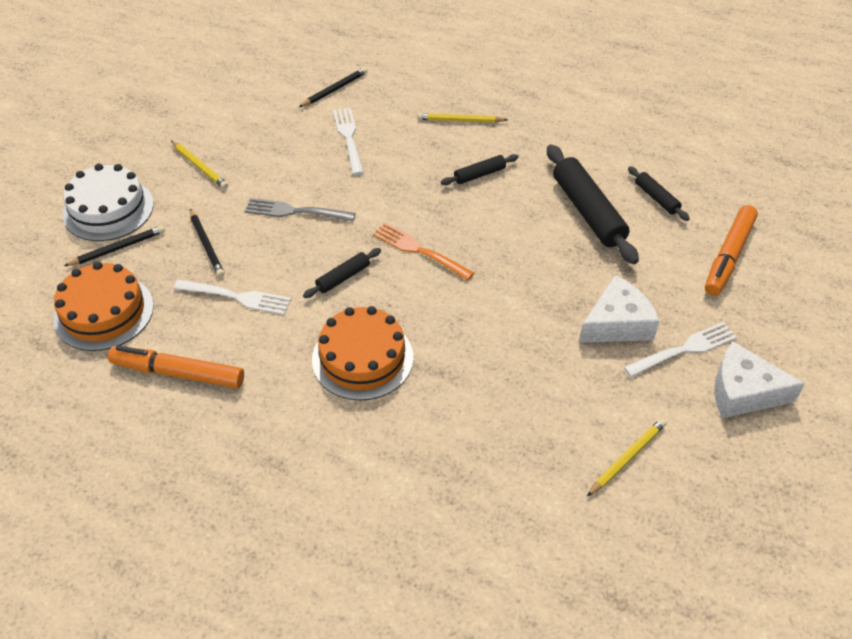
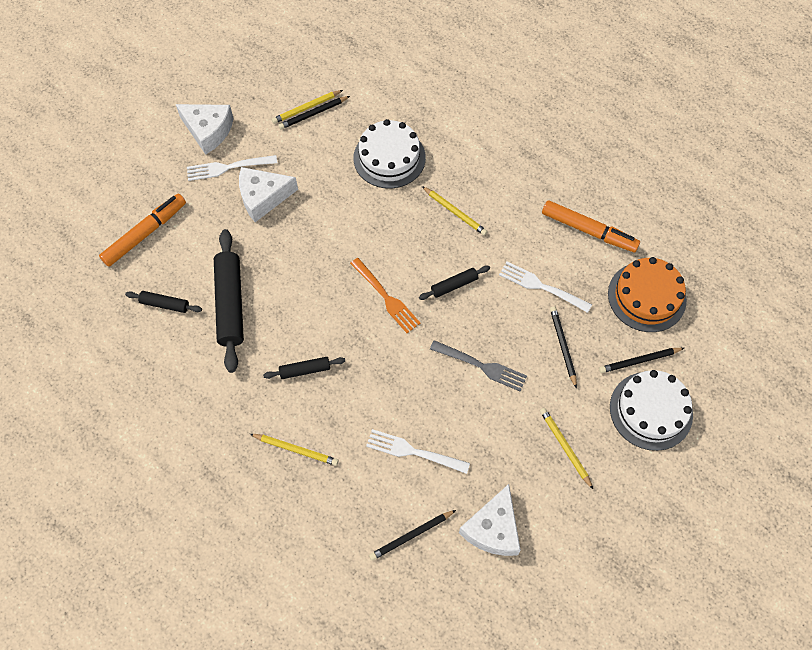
camera: 165 degrees left, 15 degrees up
orange cake [312,306,414,401] -> yellow pencil [422,186,488,236]
white fork [333,108,364,175] -> white fork turned 105 degrees clockwise [366,429,470,474]
black rolling pin [628,166,690,221] -> black rolling pin turned 60 degrees counterclockwise [125,291,202,313]
none -> black pencil [278,96,350,129]
none -> white cake [353,119,426,188]
none -> white cheese [459,484,521,556]

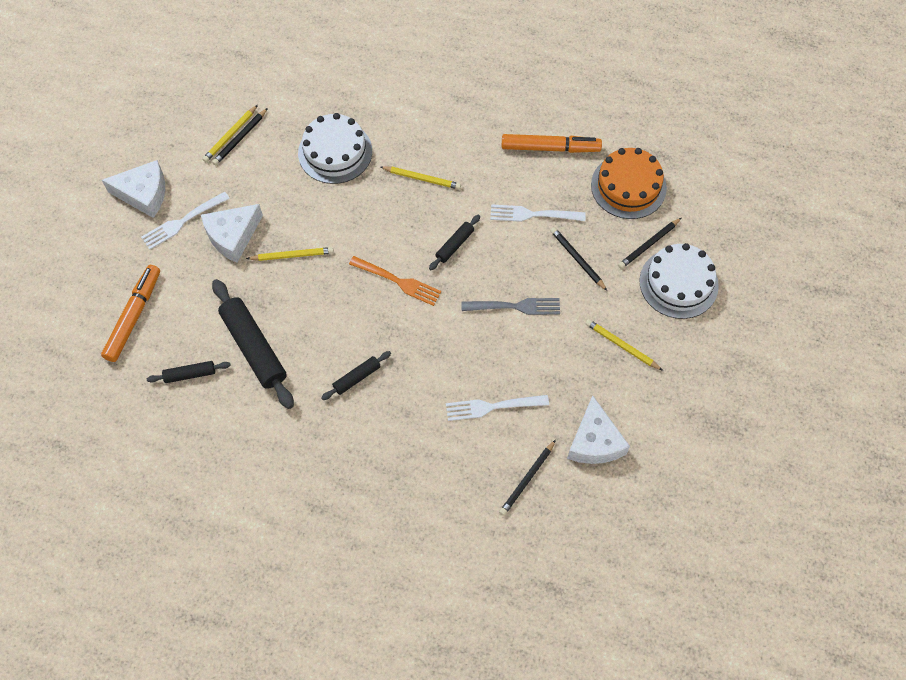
camera: 25 degrees left, 0 degrees up
yellow pencil [250,434,339,466] -> yellow pencil moved to [246,247,334,261]

